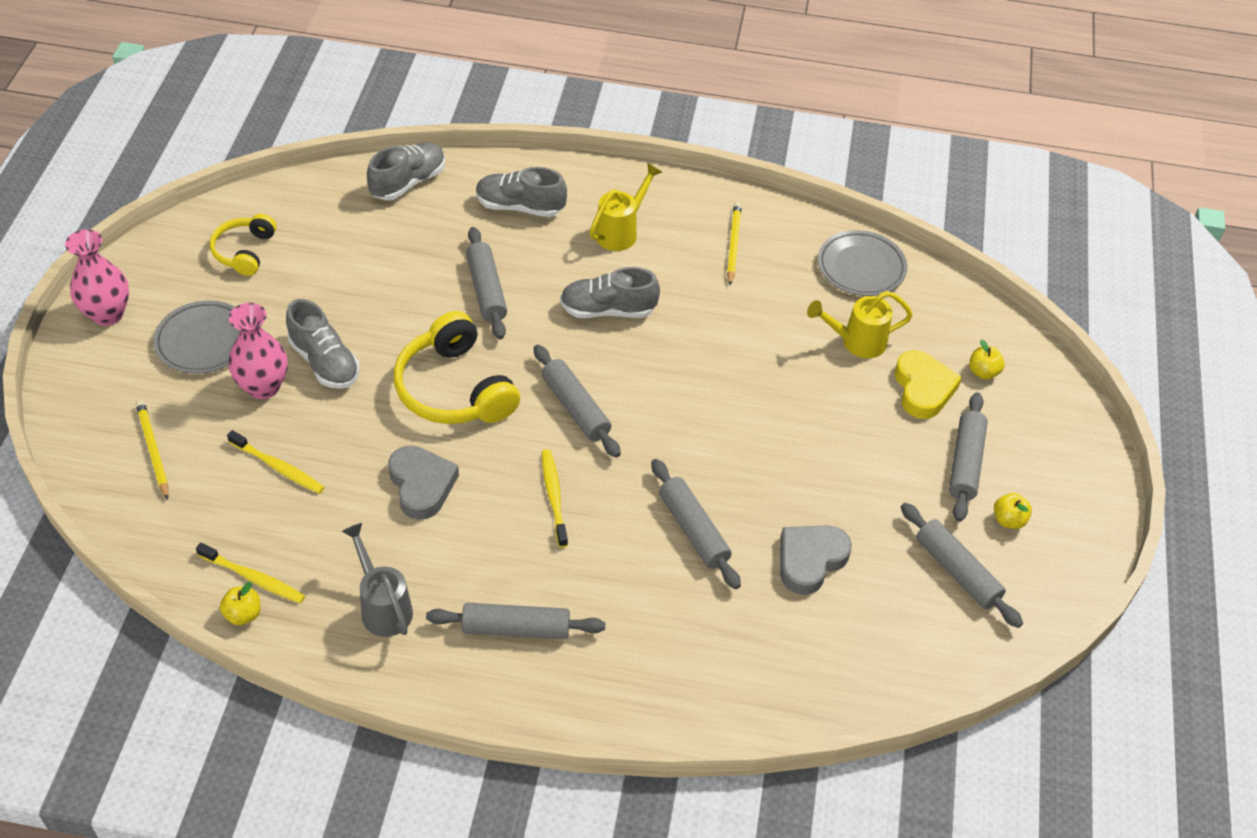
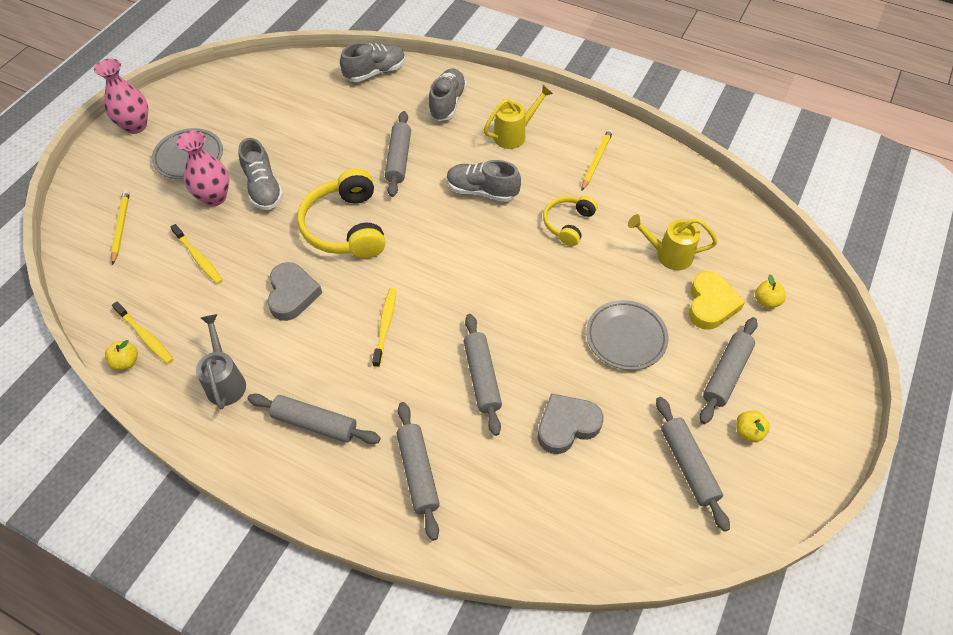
camera: 20 degrees right, 5 degrees up
yellow headphones [210,214,276,276] -> yellow headphones moved to [543,196,598,246]
grey shoe [476,167,567,217] -> grey shoe turned 75 degrees clockwise [428,69,467,121]
grey rolling pin [534,345,621,458] -> grey rolling pin moved to [397,402,440,541]
grey plate [818,230,908,296] -> grey plate moved to [586,300,668,370]

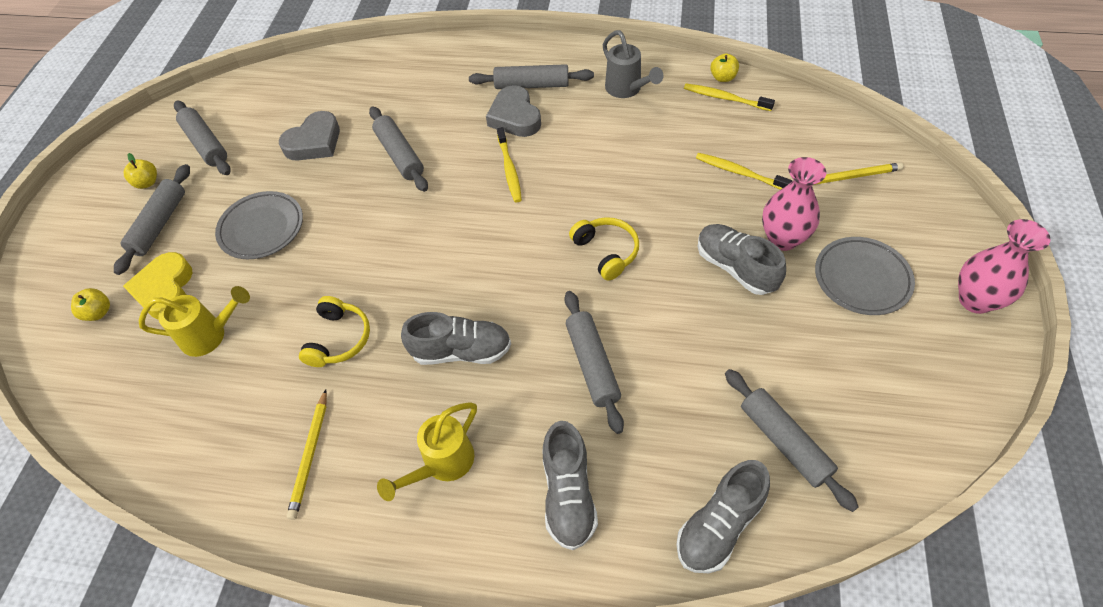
camera: 165 degrees right, 0 degrees up
yellow pencil [111,189,130,265] -> yellow pencil turned 75 degrees counterclockwise [814,162,903,185]
grey heart [267,262,322,321] -> grey heart moved to [486,85,541,137]
yellow headphones [297,168,385,259] -> yellow headphones [569,217,639,281], size x0.58
grey rolling pin [397,402,440,541] -> grey rolling pin moved to [725,369,858,512]

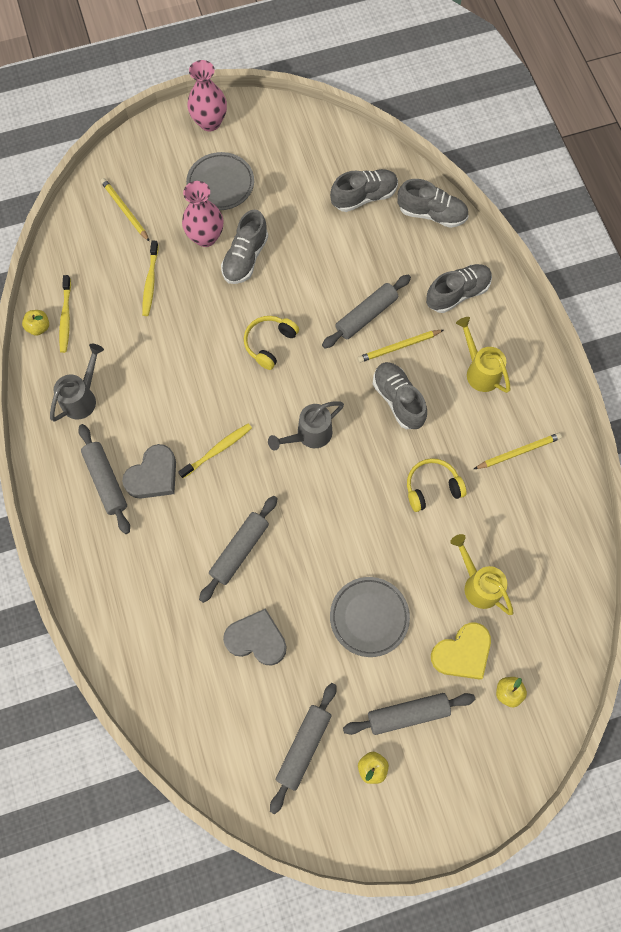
camera: 120 degrees left, 15 degrees up
yellow watering can [377,402,477,501] -> yellow watering can turned 135 degrees counterclockwise [456,317,511,393]
grey rolling pin [725,369,858,512] -> grey shoe [330,169,398,212]
none -> grey watering can [268,401,344,451]
none -> yellow pencil [357,330,444,363]

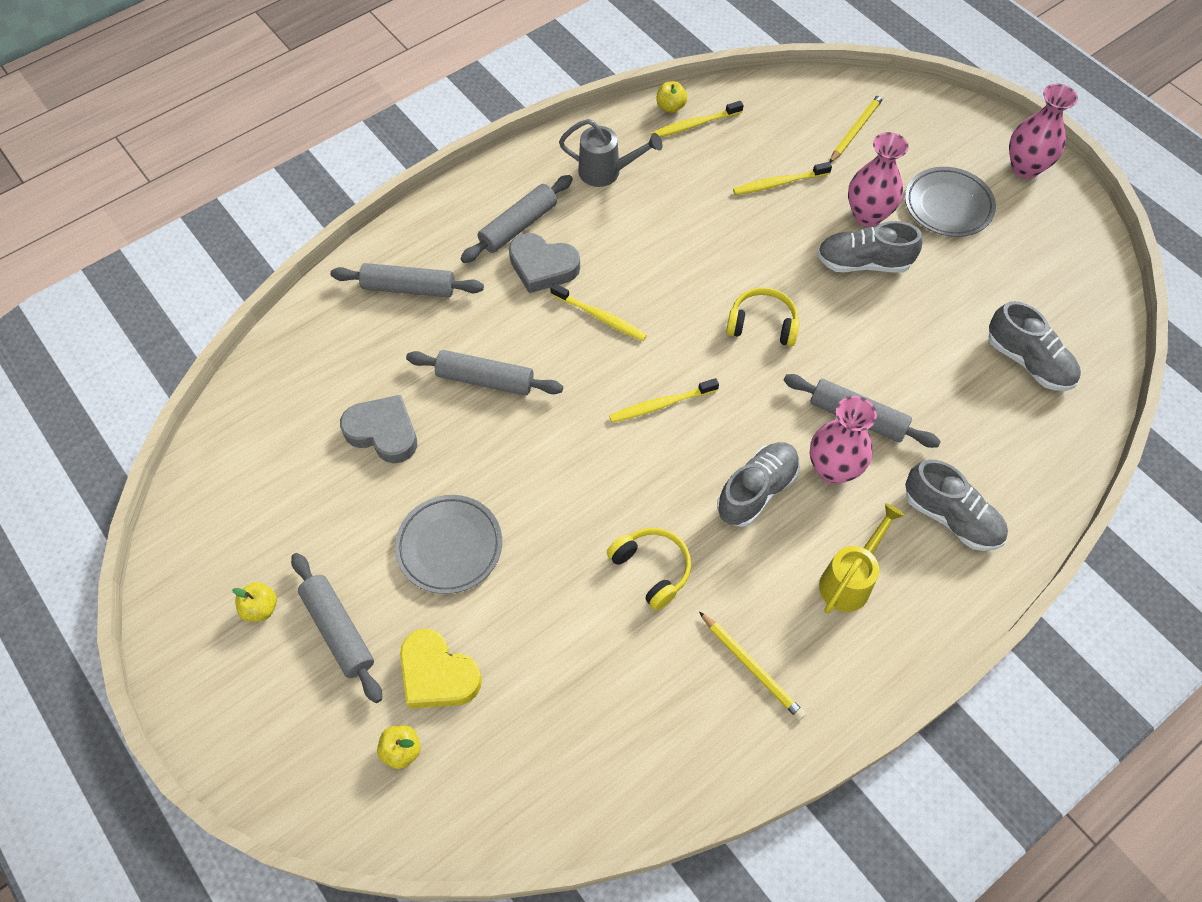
camera: 70 degrees right, 10 degrees down
grey heart [223,608,286,666] -> grey heart turned 60 degrees counterclockwise [340,395,417,463]
grey watering can [268,401,344,451] -> yellow toothbrush [609,378,719,423]
grey rolling pin [270,683,337,814] -> grey rolling pin moved to [330,263,484,298]
yellow pencil [357,330,444,363] -> pink vase [810,396,877,484]
grey shoe [398,179,469,228] -> none
yellow watering can [450,534,514,615] -> none

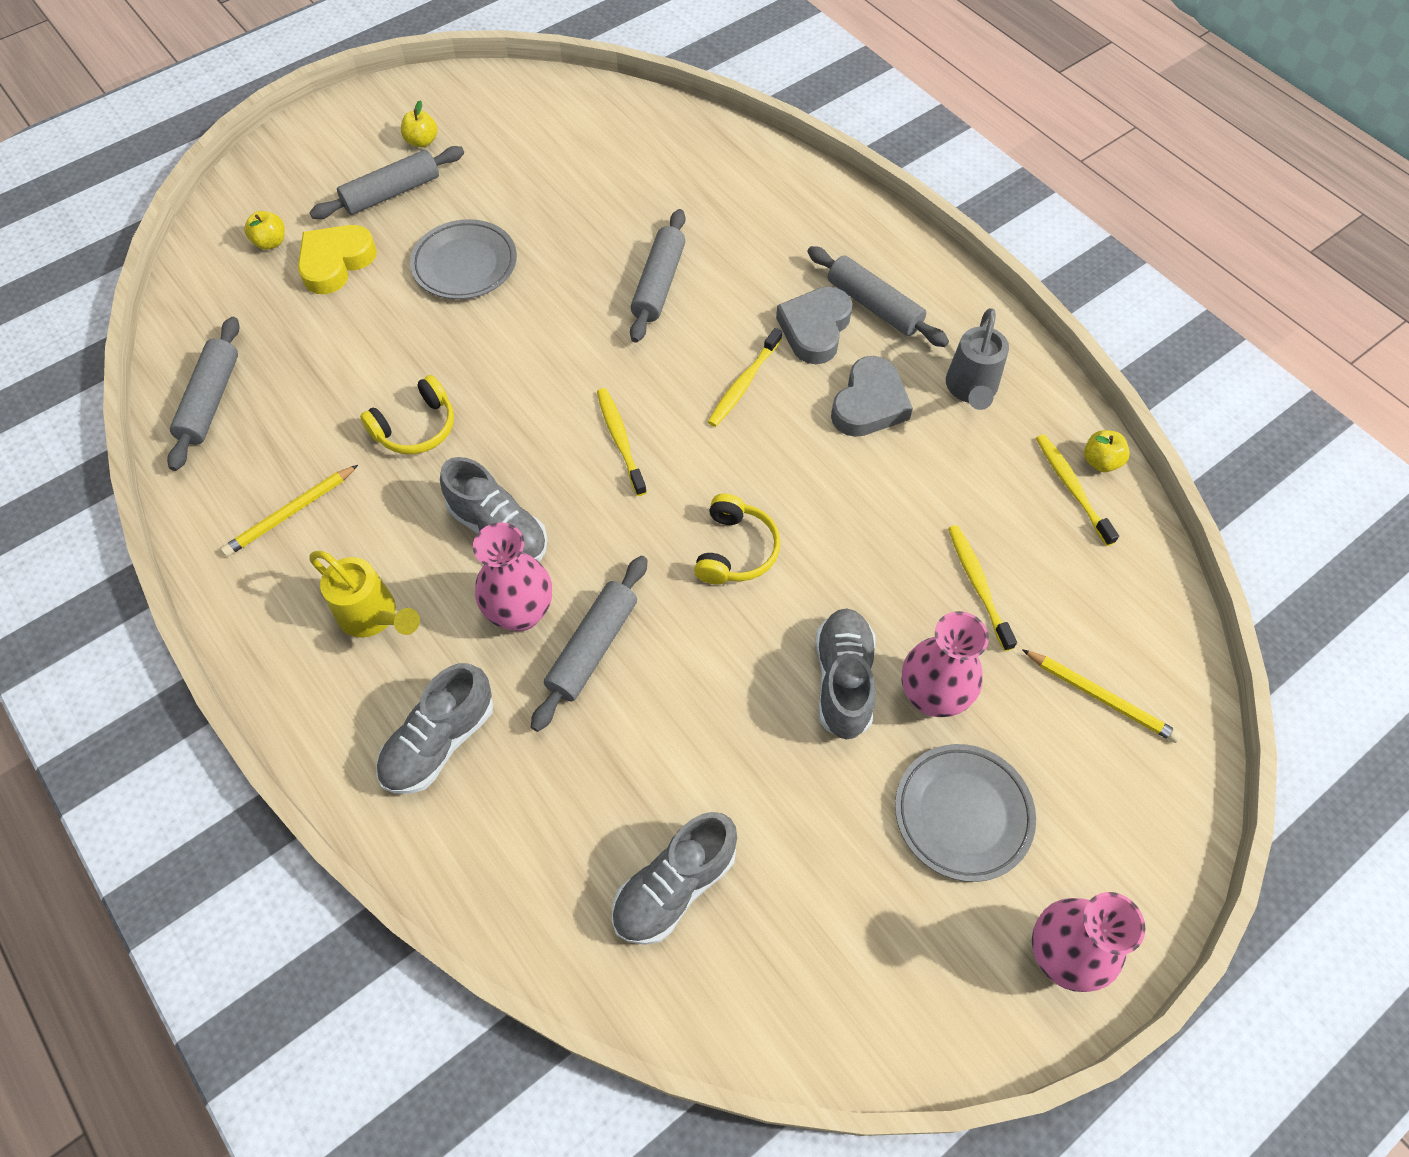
camera: 90 degrees right, 0 degrees up
grey rolling pin [330,263,484,298] -> grey rolling pin moved to [167,317,240,471]
grey heart [340,395,417,463] -> grey heart moved to [831,356,913,437]

